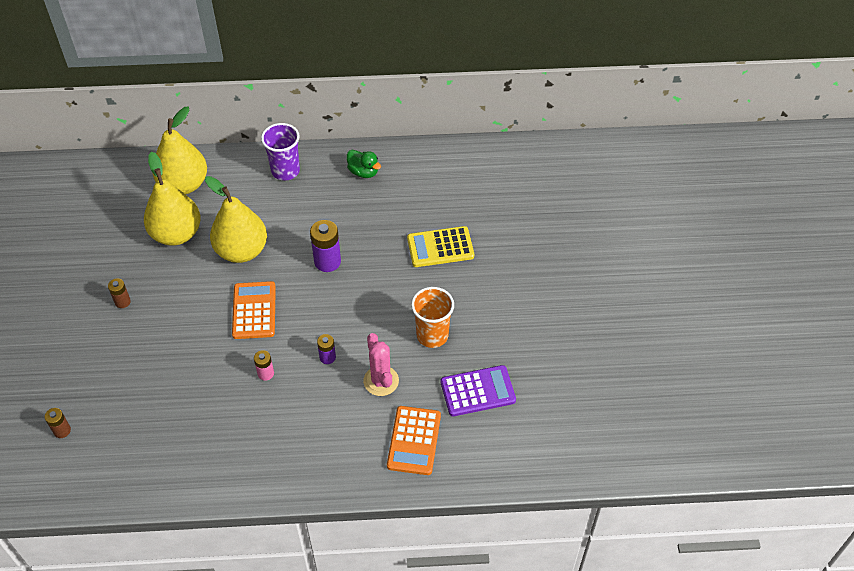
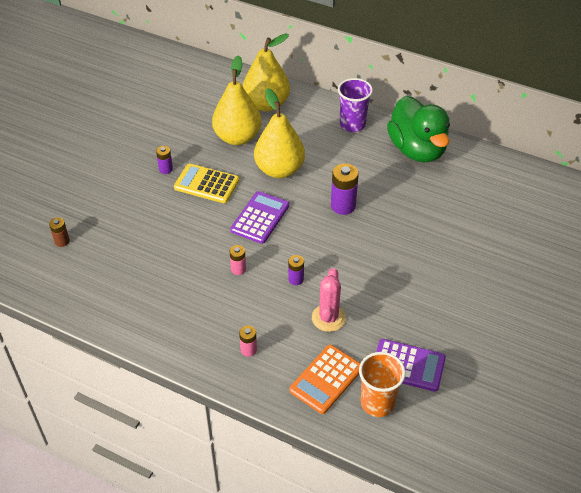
camera: 30 degrees right, 5 degrees down
brown battery [108,279,131,308] -> purple battery [156,146,173,174]
orange calculator [232,281,276,339] -> purple calculator [231,191,289,244]
green duck [347,150,381,178] -> green duck [387,96,450,163], size x2.21
yellow calculator [407,226,474,267] -> yellow calculator moved to [174,163,239,203]
orange cup [411,287,454,348] -> orange cup moved to [359,352,406,417]
none -> pink battery [239,326,257,357]

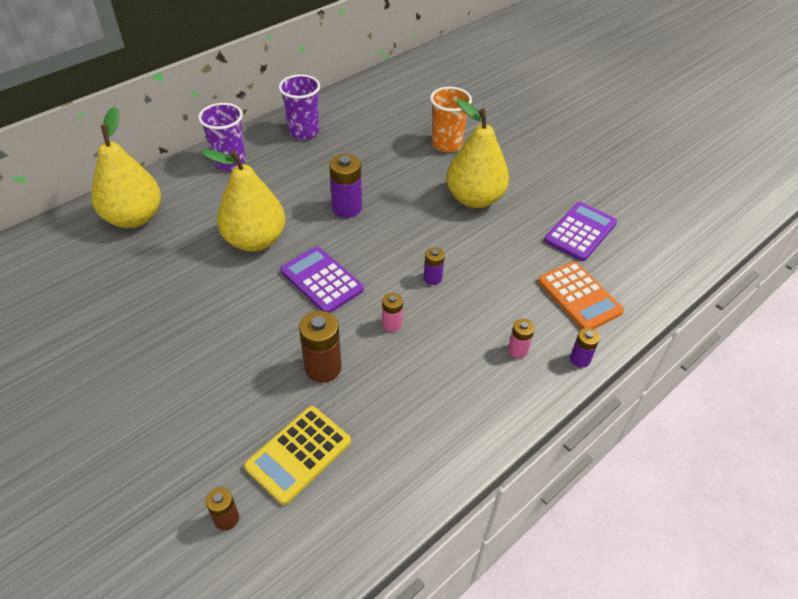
camera: 70 degrees left, 0 degrees up
purple battery [156,146,173,174] -> purple battery moved to [570,328,600,367]
yellow calculator [174,163,239,203] -> yellow calculator moved to [244,406,351,505]
yellow pear [212,55,261,145] -> yellow pear moved to [446,99,509,208]
pink cactus [312,268,346,332] -> none
orange cup [359,352,406,417] -> orange cup moved to [430,87,472,152]
green duck [387,96,450,163] -> purple cup [279,74,320,140]
none -> brown battery [299,311,341,383]

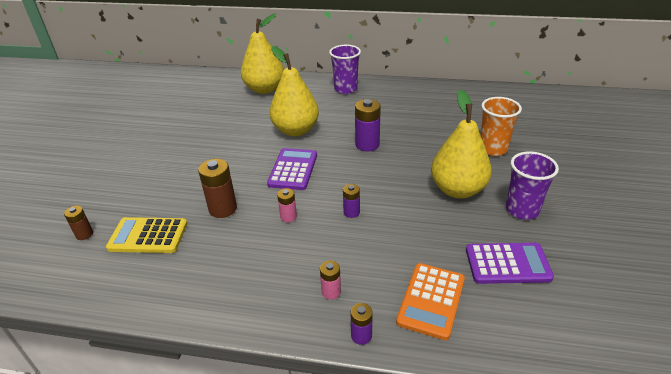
camera: 55 degrees right, 10 degrees down
purple cup [279,74,320,140] -> purple cup moved to [506,151,559,220]

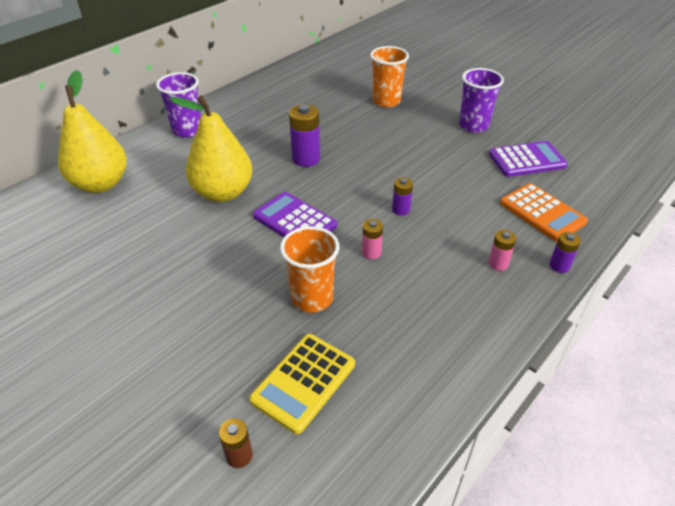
camera: 60 degrees left, 5 degrees up
brown battery [198,159,237,218] -> orange cup [280,226,339,312]
yellow pear [431,90,492,198] -> none
purple calculator [466,243,554,284] -> purple calculator turned 45 degrees clockwise [489,141,568,177]

